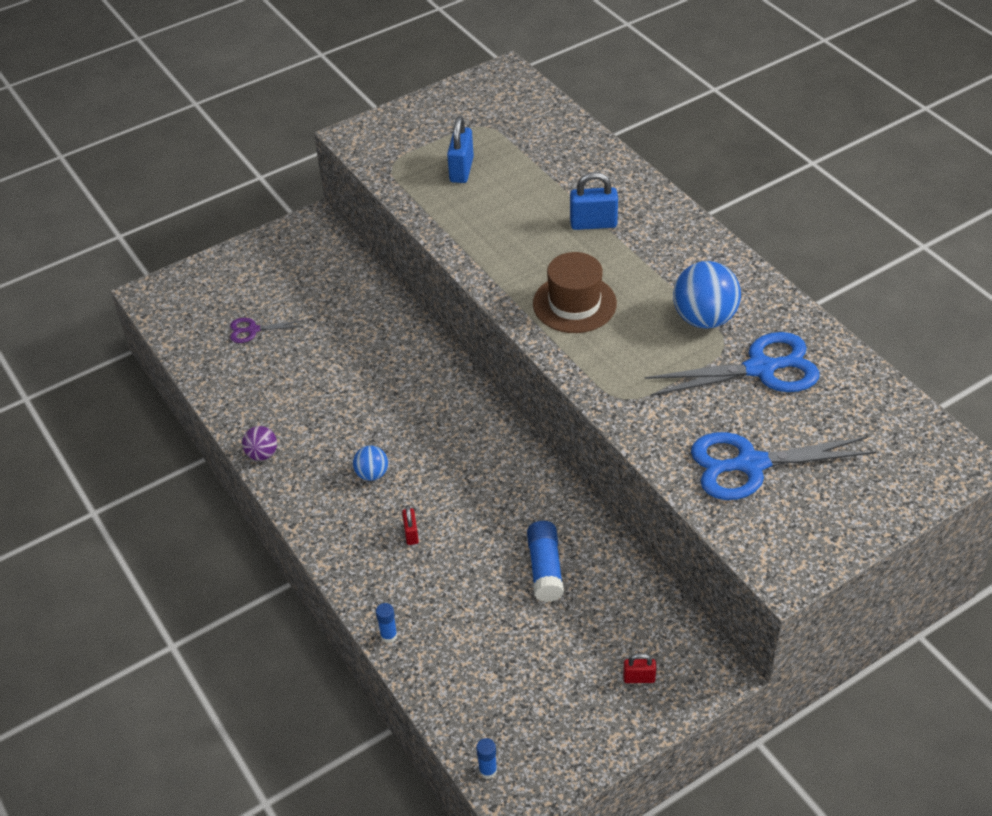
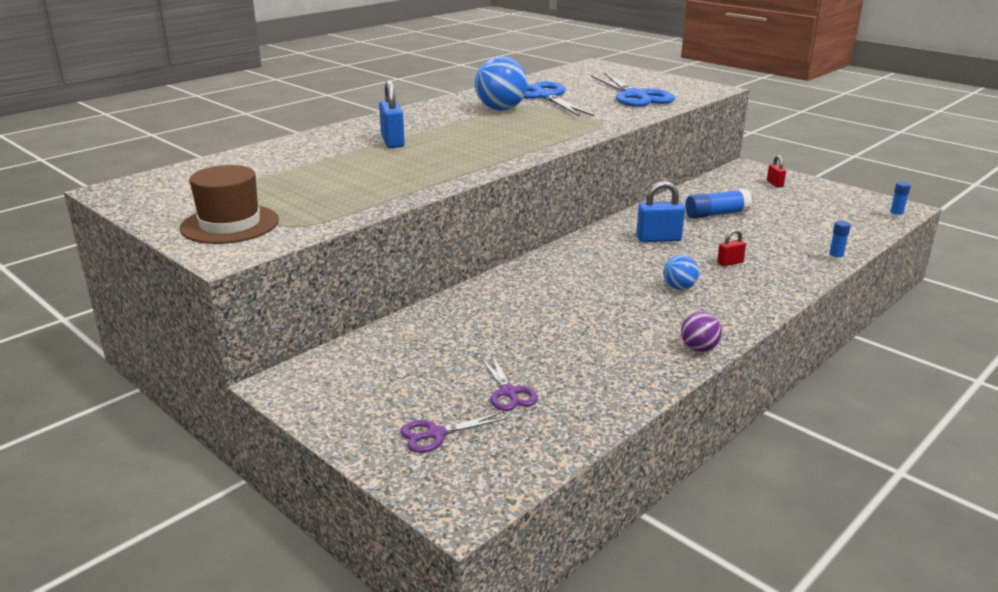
camera: 105 degrees left, 20 degrees down
blue padlock [447,116,474,183] -> blue padlock moved to [636,181,685,242]
brown hat [533,252,617,333] -> brown hat moved to [180,165,279,244]
none -> purple scissors [400,413,506,453]

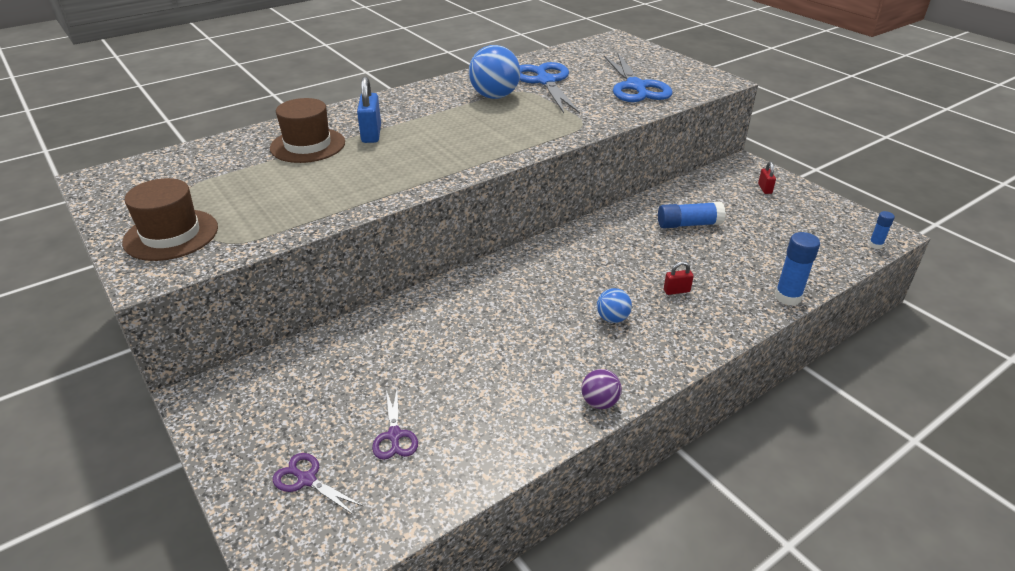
camera: 10 degrees right, 10 degrees up
purple scissors [400,413,506,453] -> purple scissors turned 45 degrees clockwise [273,453,364,515]
blue padlock [636,181,685,242] -> none
blue glue stick [828,221,851,262] -> blue glue stick [774,232,820,306], size x1.77
none -> brown hat [270,98,345,163]

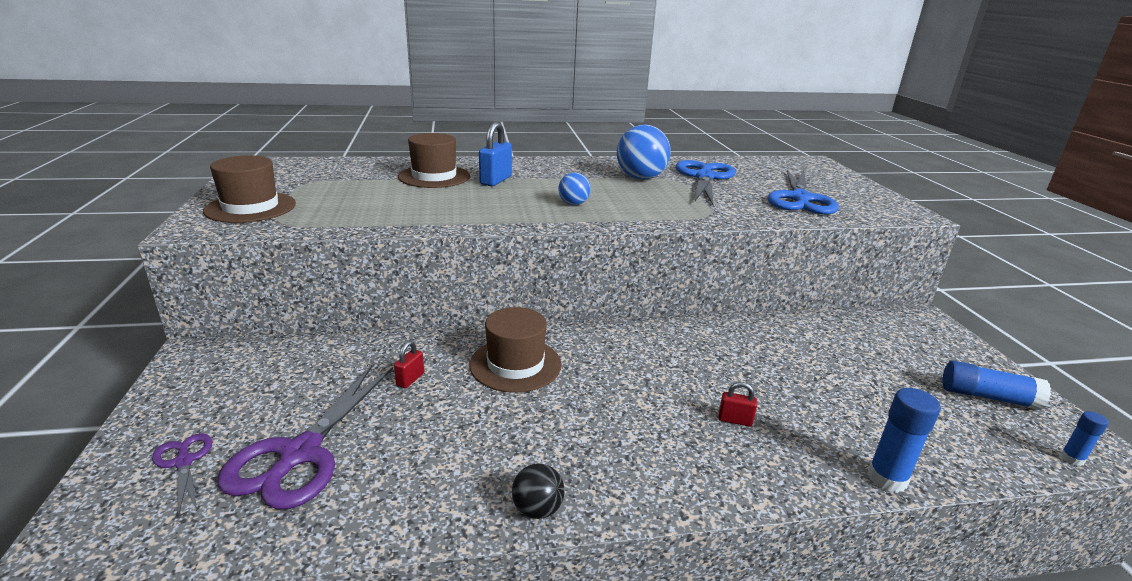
camera: 25 degrees right, 10 degrees down
purple scissors [372,390,418,460] -> purple scissors [217,365,393,510], size x2.03
purple ball [582,369,622,409] -> black ball [512,464,565,519]
blue ball [597,288,632,323] -> blue ball moved to [558,172,591,205]
blue glue stick [658,202,725,228] -> blue glue stick moved to [942,361,1051,410]
red padlock [758,162,776,194] -> red padlock moved to [394,341,424,388]
none -> brown hat [469,307,562,393]

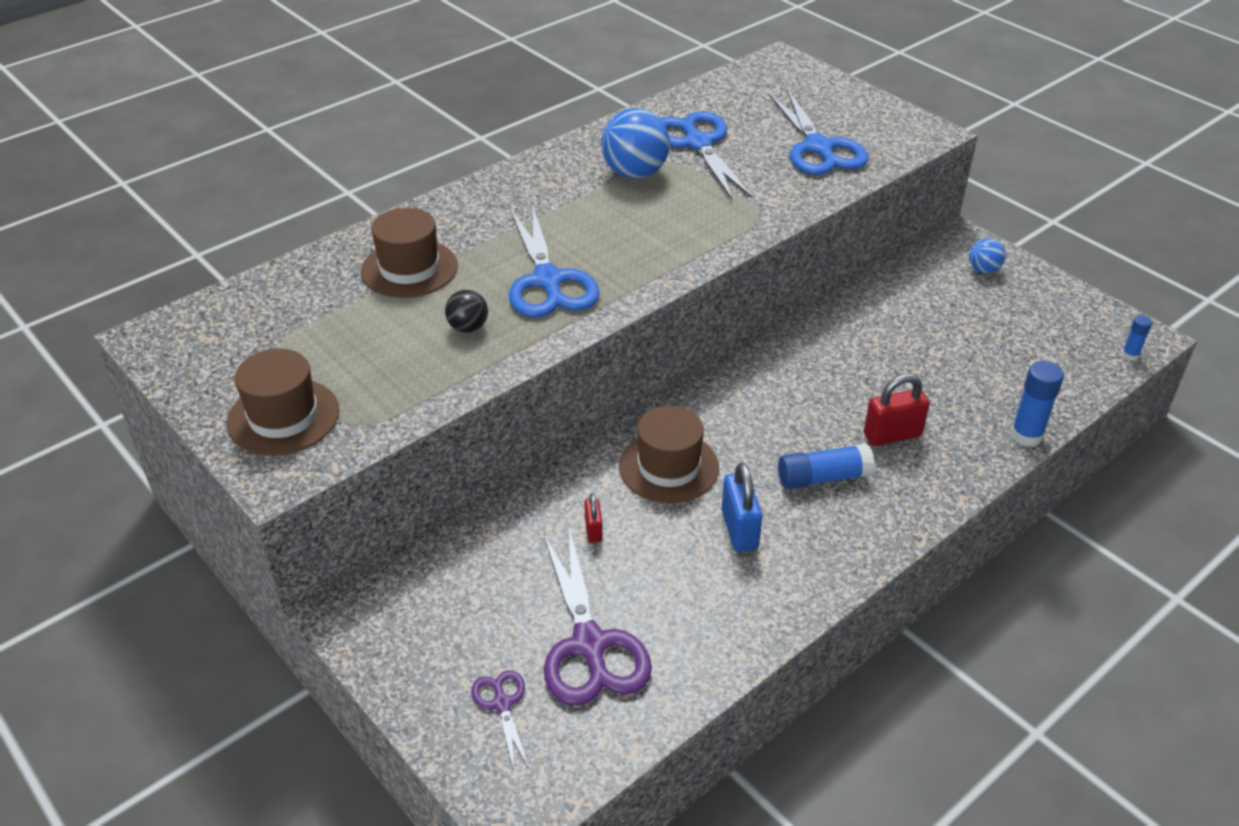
camera: 30 degrees left, 15 degrees up
purple scissors [152,433,213,516] -> purple scissors turned 45 degrees clockwise [471,670,529,770]
blue padlock [479,122,512,186] -> blue padlock moved to [721,463,762,552]
black ball [512,464,565,519] -> black ball moved to [445,290,488,333]
blue ball [558,172,591,205] -> blue ball moved to [969,238,1005,274]
red padlock [718,382,757,427] -> red padlock [864,374,930,446], size x1.78
blue glue stick [942,361,1051,410] -> blue glue stick moved to [778,444,875,489]
none -> blue scissors [509,205,600,318]

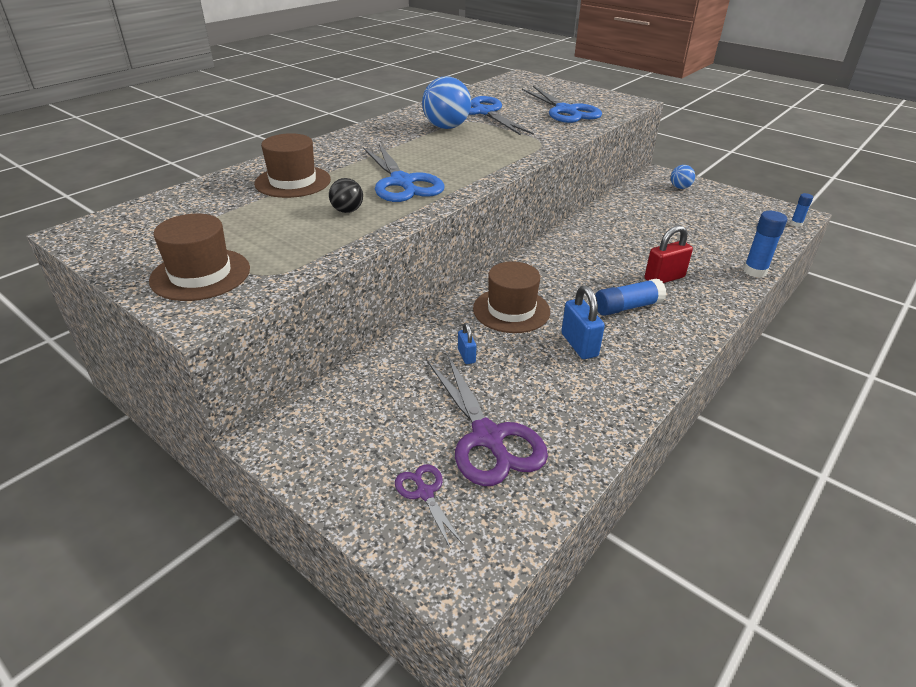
camera: 10 degrees left, 5 degrees down
red padlock [584,493,603,543] -> blue padlock [458,323,477,364]

